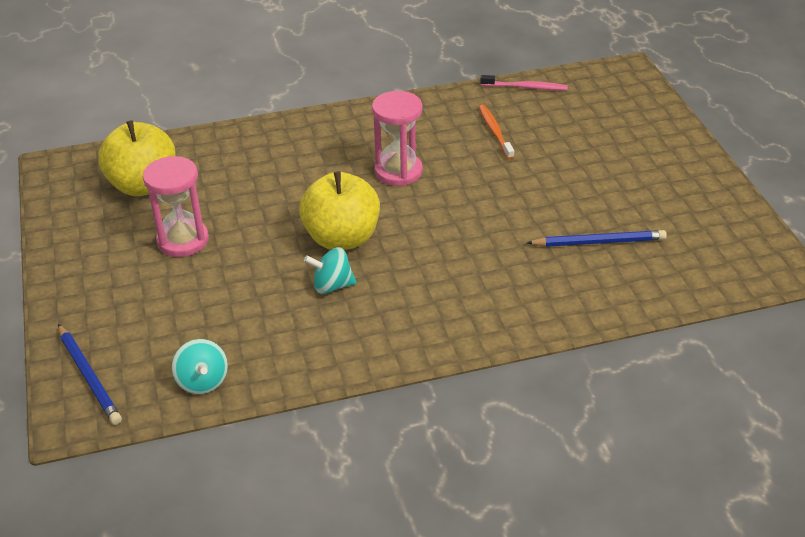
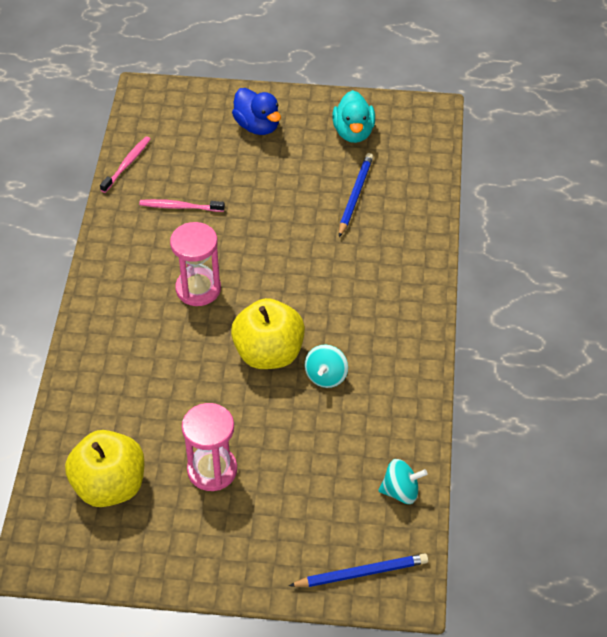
camera: 70 degrees left, 10 degrees up
orange toothbrush [479,105,514,159] -> pink toothbrush [139,199,225,212]
none -> blue duck [232,88,281,135]
none -> turquoise duck [332,90,375,143]

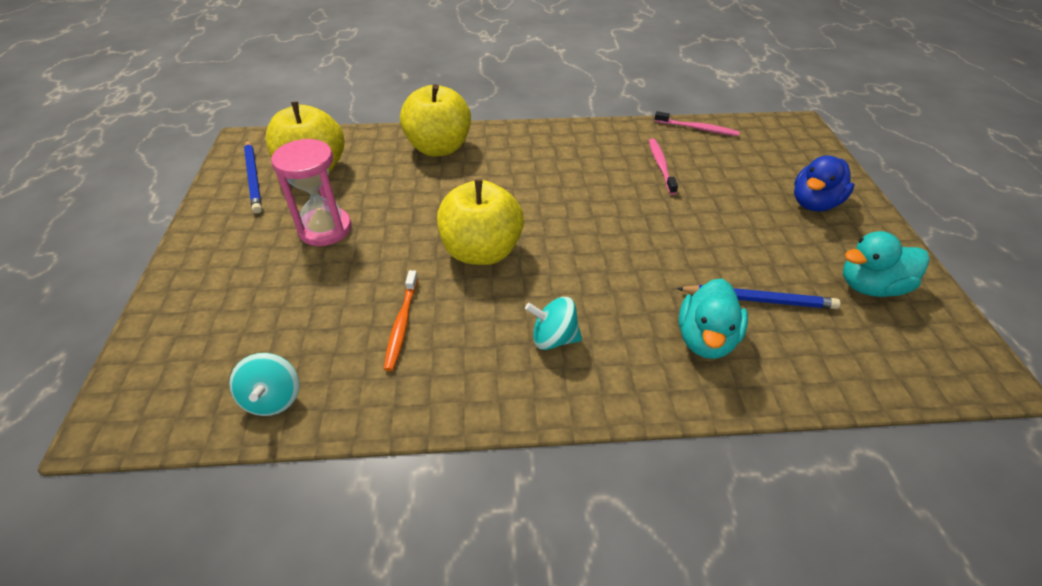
camera: 80 degrees right, 5 degrees down
pink hourglass [170,222,221,306] -> none
blue pencil [289,553,428,587] -> blue pencil moved to [244,140,262,214]
turquoise spinning top [304,344,348,388] -> turquoise spinning top moved to [525,297,582,350]
none -> orange toothbrush [384,270,418,371]
none -> yellow apple [400,84,471,156]
none -> turquoise duck [678,279,748,359]

